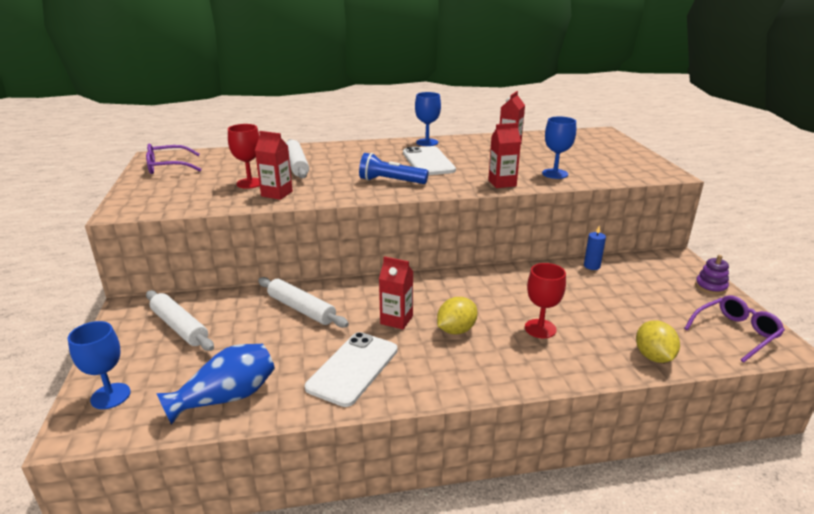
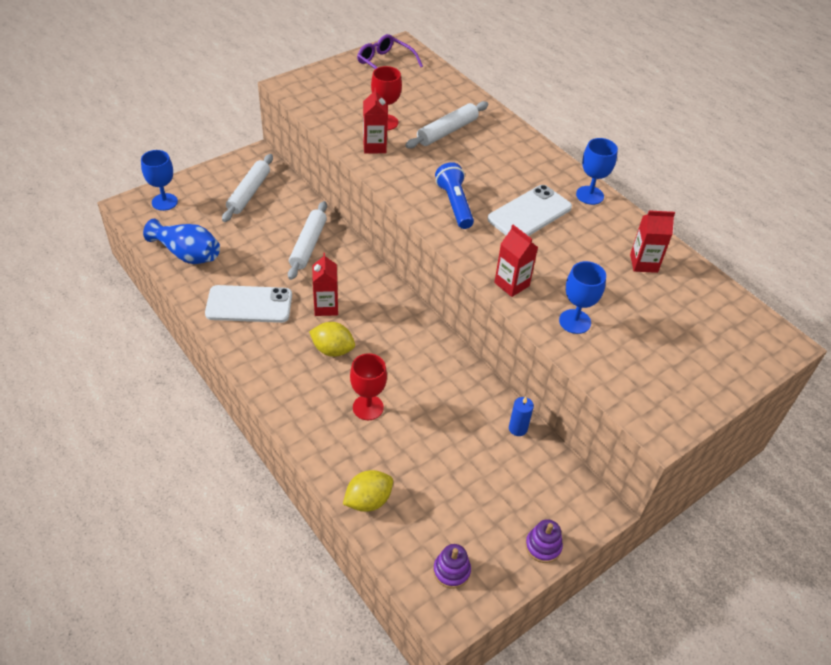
camera: 60 degrees right, 20 degrees up
purple glasses [684,295,785,363] -> purple stacking toy [433,544,471,589]

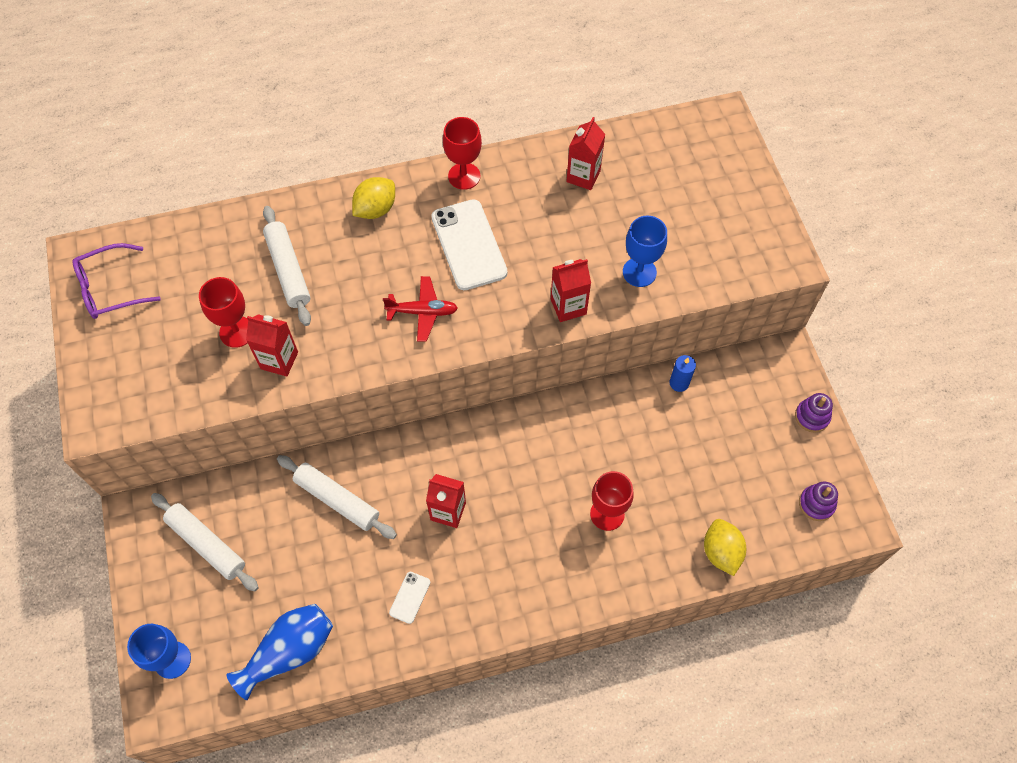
camera: 65 degrees left, 15 degrees up
white phone [205,285,292,323] -> white phone [389,572,430,624], size x0.47
yellow lemon [309,322,355,357] -> yellow lemon moved to [352,177,395,219]
blue flashlight [435,162,474,229] -> red plane [383,276,458,342]
blue goblet [576,138,618,205] -> red goblet [443,117,482,190]

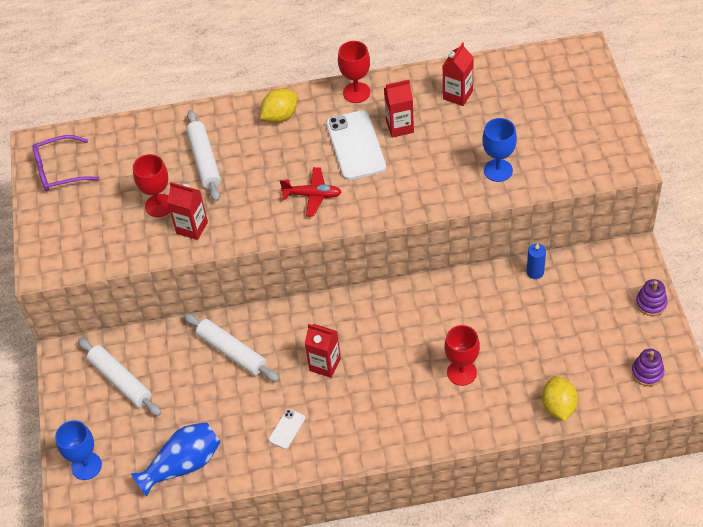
camera: 10 degrees right, 10 degrees down
red carton [551,259,591,322] -> red carton moved to [384,80,414,138]

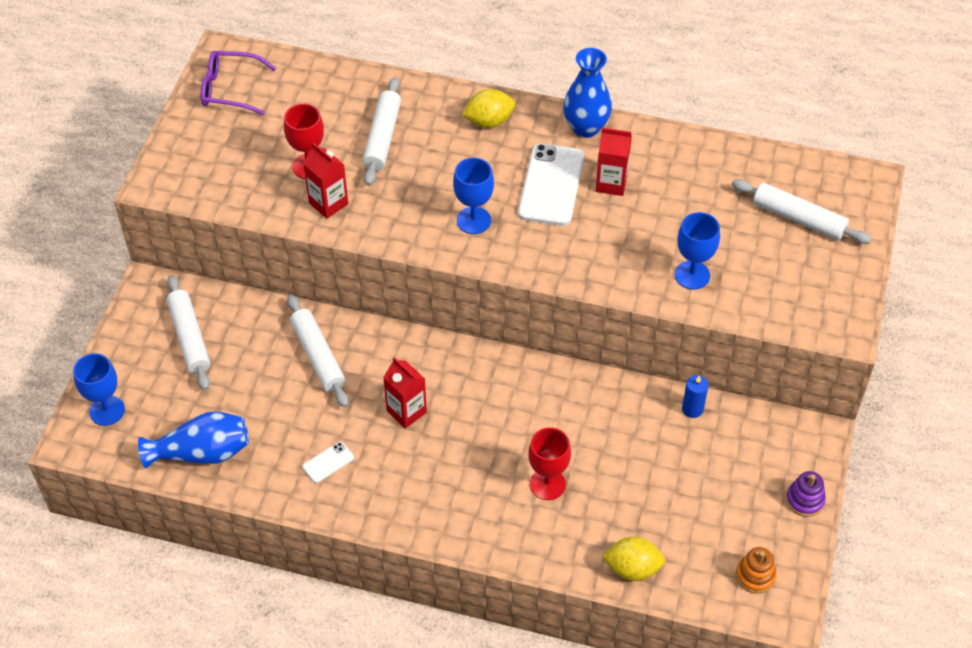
camera: 20 degrees right, 0 degrees up
red plane [280,167,341,217] -> blue goblet [453,158,494,234]
red goblet [338,41,370,103] -> blue vase [563,48,612,138]
red carton [443,42,474,106] -> none
yellow lemon [542,376,578,421] -> yellow lemon turned 75 degrees clockwise [602,537,665,581]
purple stacking toy [631,349,664,386] -> orange stacking toy [736,547,776,594]
none -> white rolling pin [732,179,872,244]

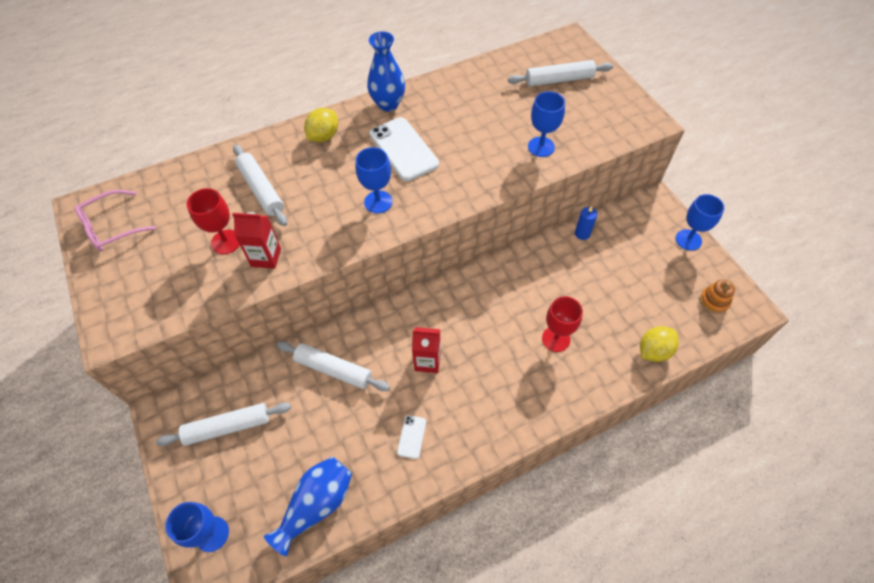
camera: 40 degrees left, 5 degrees up
white rolling pin [167,275,210,390] -> white rolling pin turned 45 degrees counterclockwise [156,403,291,446]
purple glasses [201,51,276,115] -> pink glasses [74,190,156,251]
red carton [596,128,632,196] -> none
purple stacking toy [786,471,826,517] -> blue goblet [676,194,724,251]

